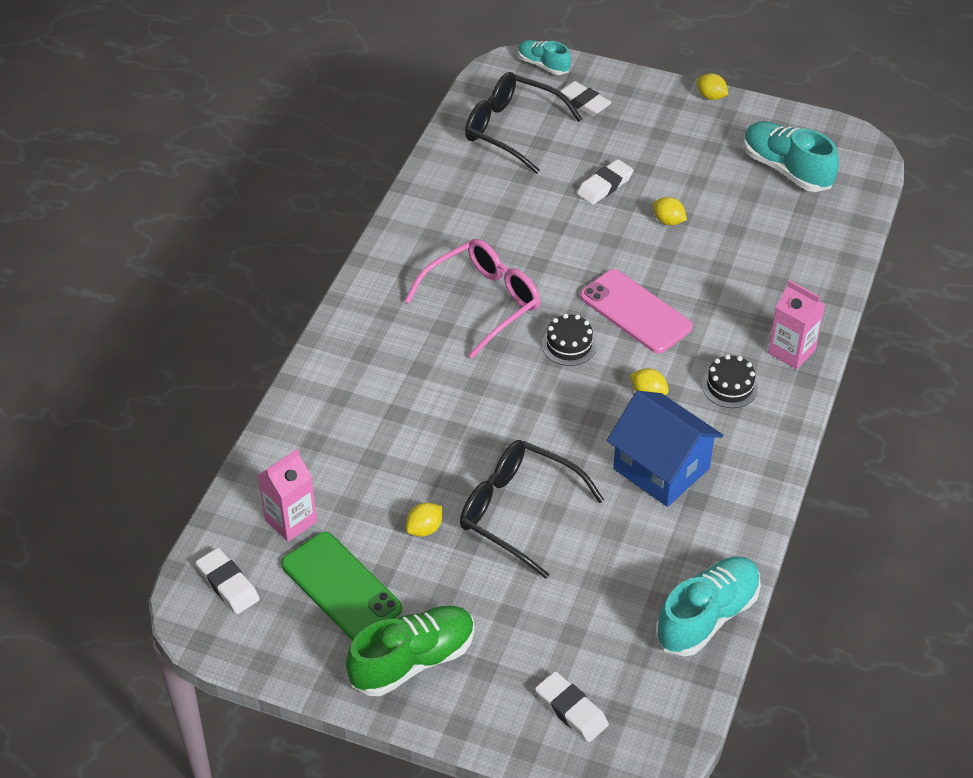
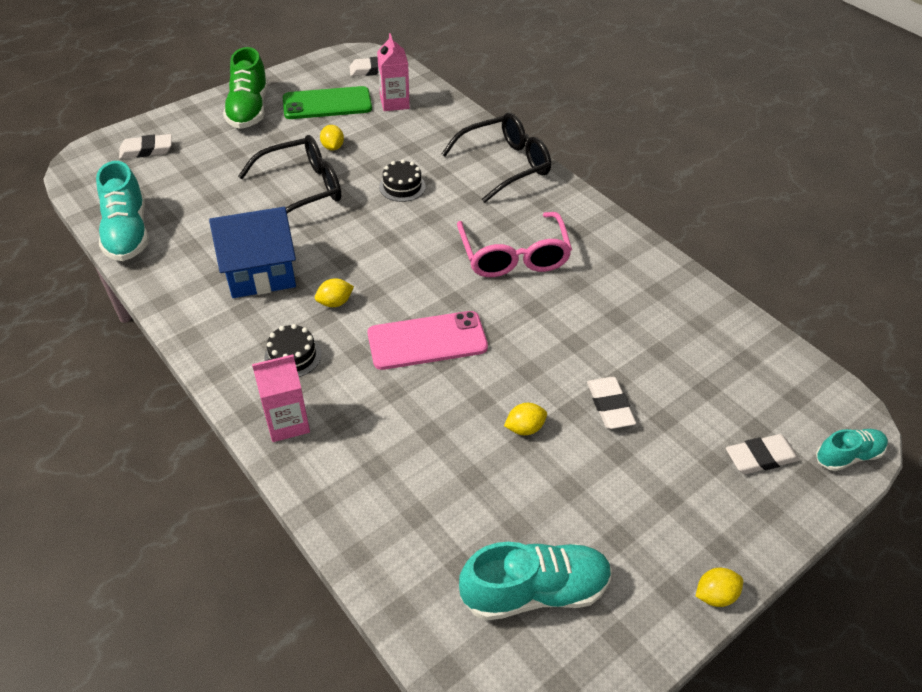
camera: 120 degrees right, 0 degrees up
black glasses [465,72,582,174] -> black glasses moved to [442,113,551,203]
black cake [542,314,597,366] -> black cake moved to [379,160,426,202]

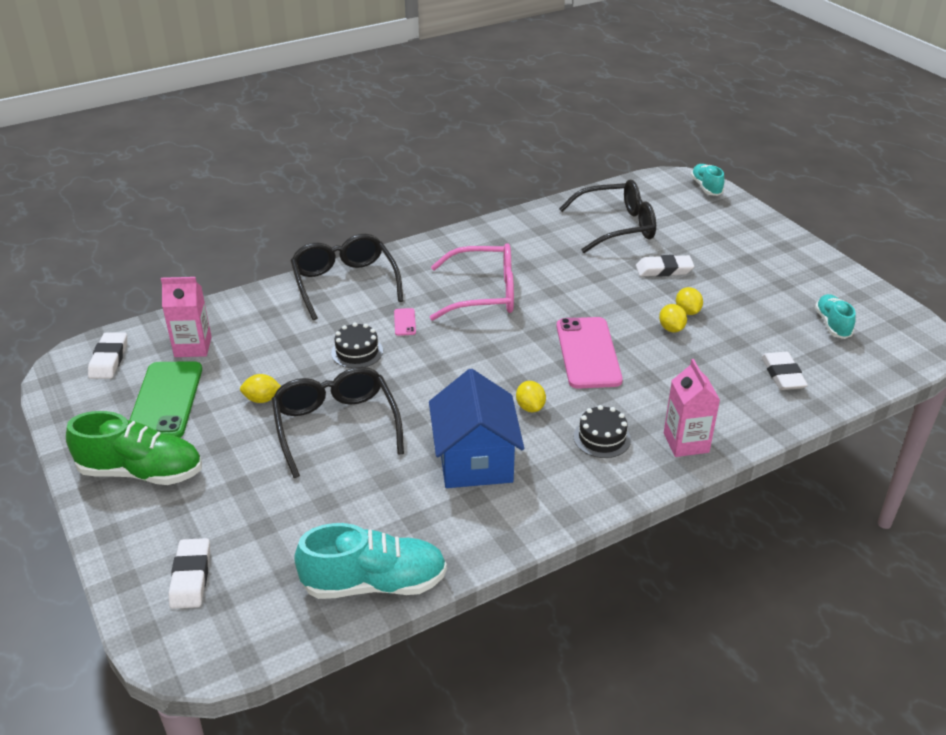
camera: 80 degrees left, 10 degrees down
turquoise shoe [459,542,612,621] -> turquoise shoe [815,294,856,339], size x0.59
yellow lemon [696,568,743,607] -> yellow lemon moved to [659,304,687,332]
white eraser [726,434,799,474] -> white eraser moved to [761,352,808,390]
none -> pink phone [394,308,416,336]
none -> black glasses [559,180,656,253]

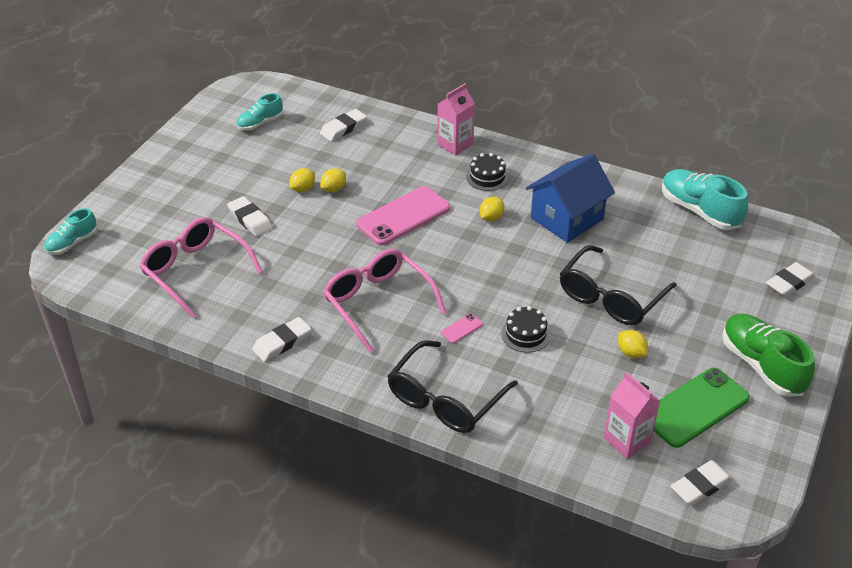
camera: 125 degrees left, 5 degrees up
black glasses [559,180,656,253] -> pink glasses [140,217,263,318]
none -> white eraser [252,317,311,362]

